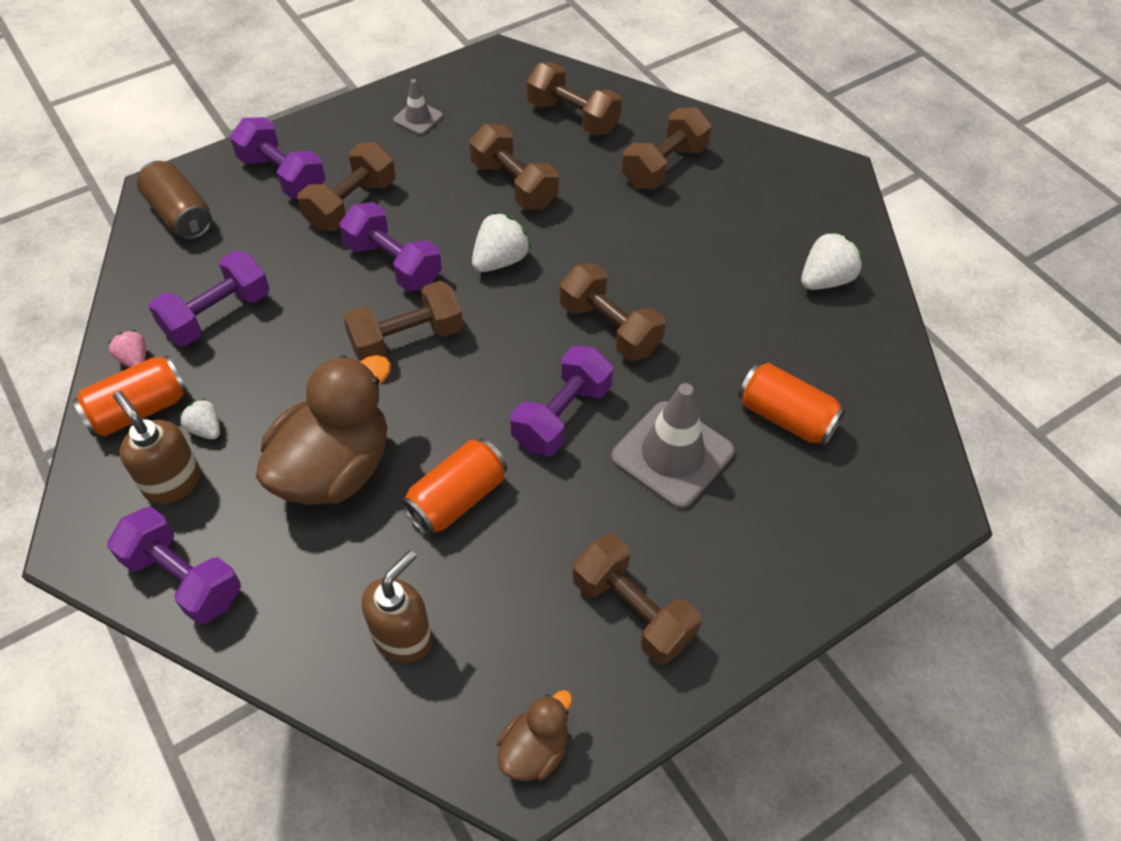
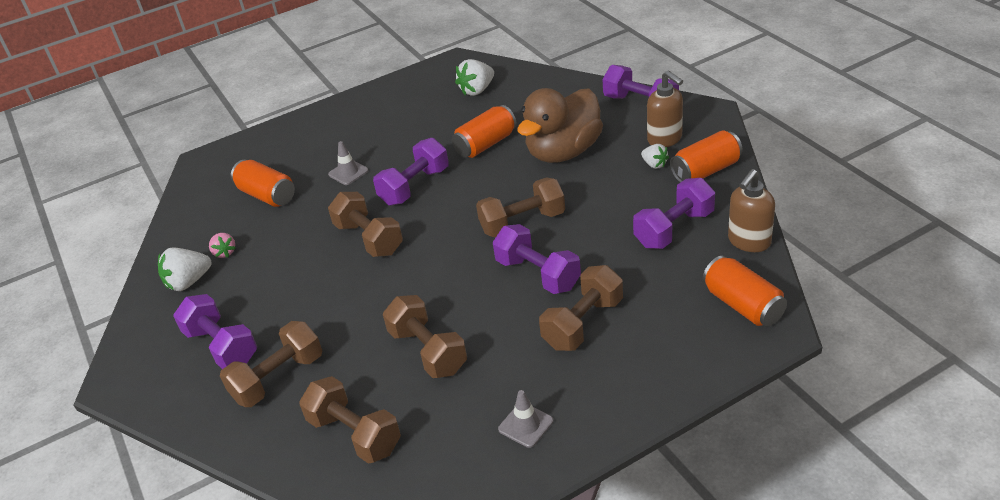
camera: 170 degrees left, 15 degrees down
pink strawberry [108,330,146,367] -> pink strawberry moved to [209,233,236,258]
brown can [137,161,212,240] -> orange can [702,256,787,327]
purple dumbbell [230,117,325,199] -> purple dumbbell moved to [173,294,257,369]
brown soap dispenser [361,550,432,663] -> brown soap dispenser moved to [728,169,775,252]
white strawberry [472,212,531,272] -> white strawberry moved to [455,59,494,96]
brown duck [497,690,572,781] -> none
brown dumbbell [573,534,701,665] -> none
grey traffic cone [611,383,734,509] -> grey traffic cone [328,141,369,185], size x0.51

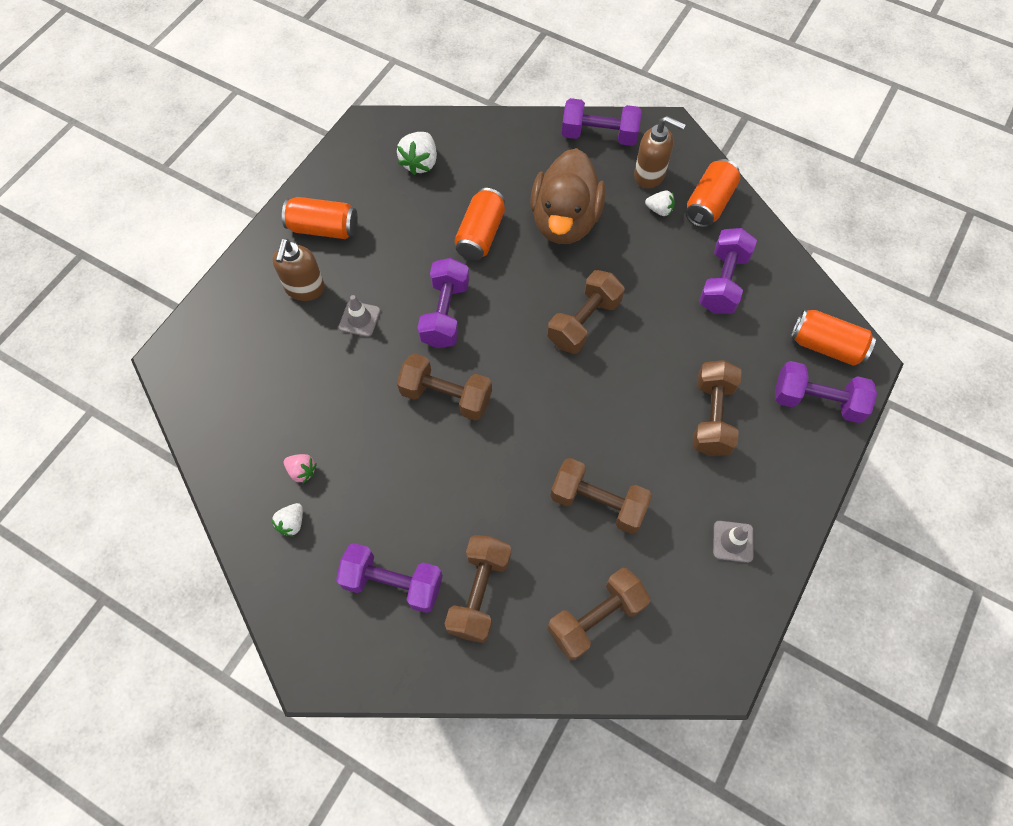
camera: 35 degrees left, 25 degrees up
white strawberry [158,248,211,291] -> white strawberry [272,503,303,537], size x0.60
orange can [231,160,295,207] -> orange can moved to [282,197,358,239]
brown dumbbell [299,376,401,464] -> brown dumbbell turned 45 degrees counterclockwise [547,568,651,660]
purple dumbbell [493,224,581,294] -> purple dumbbell moved to [775,361,877,423]
brown soap dispenser [728,169,775,252] -> brown soap dispenser moved to [272,238,325,301]

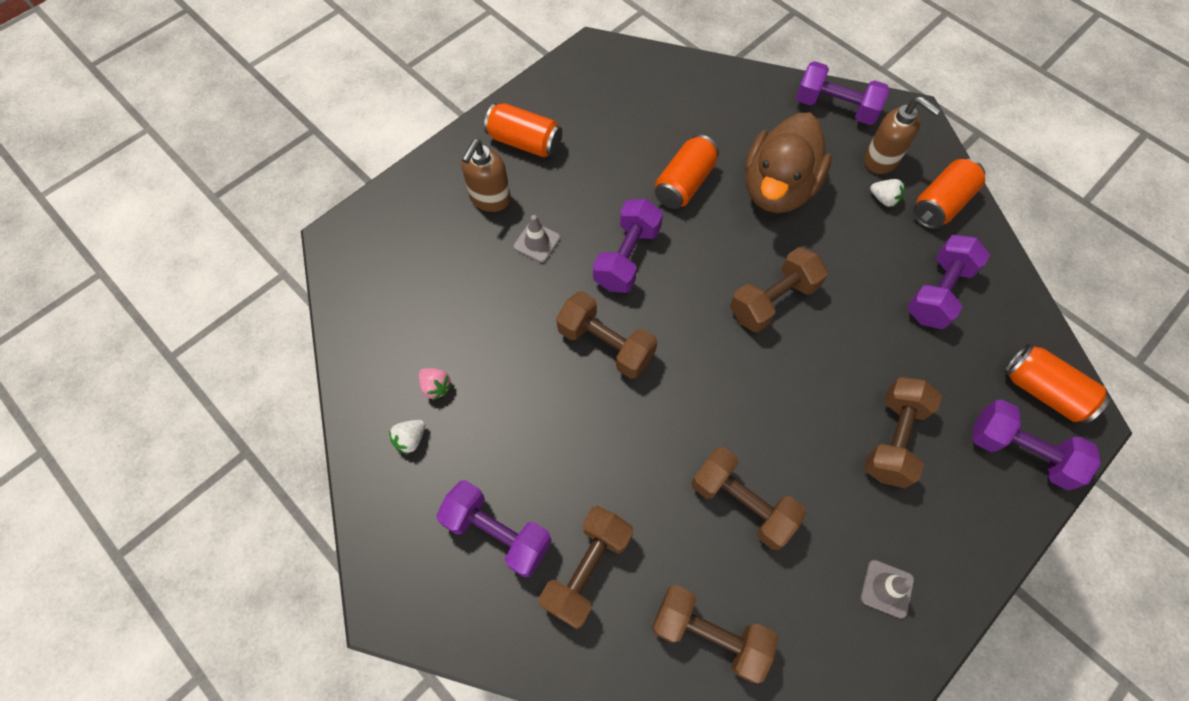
camera: 15 degrees right, 0 degrees up
white strawberry [397,132,437,175] -> none
brown dumbbell [547,568,651,660] -> brown dumbbell turned 45 degrees clockwise [652,585,778,683]

